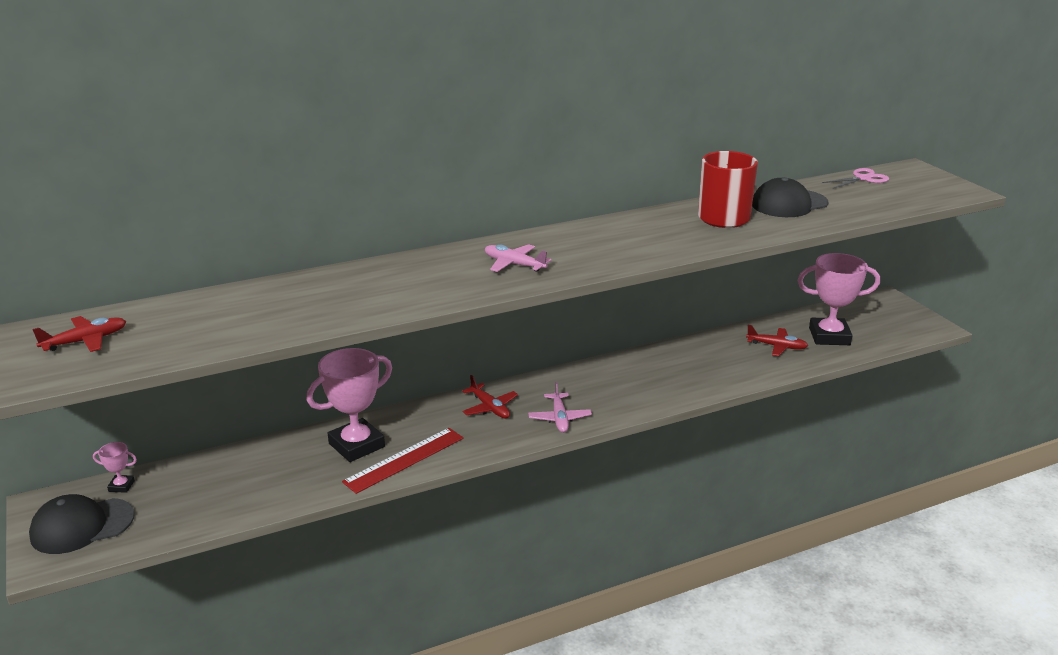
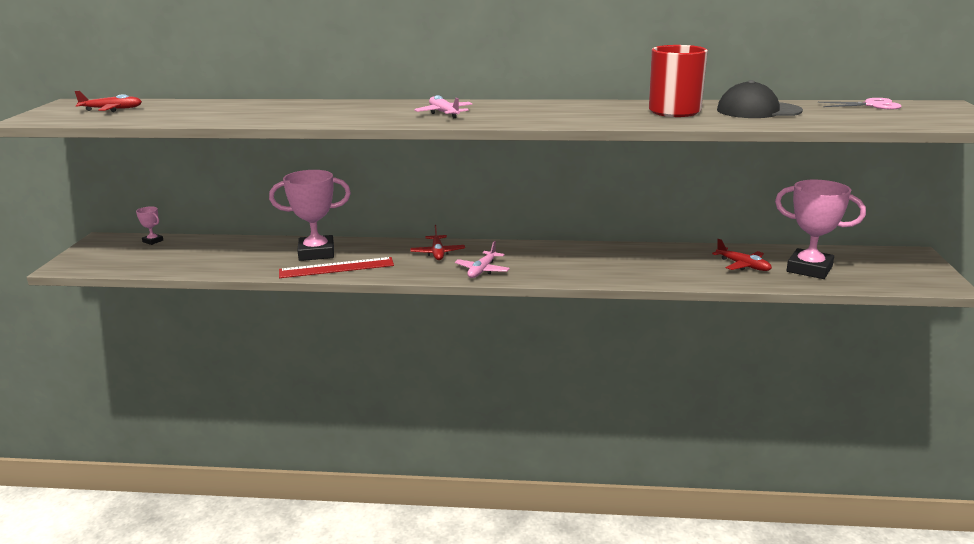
camera: 30 degrees right, 5 degrees down
black cap [29,494,135,554] -> none

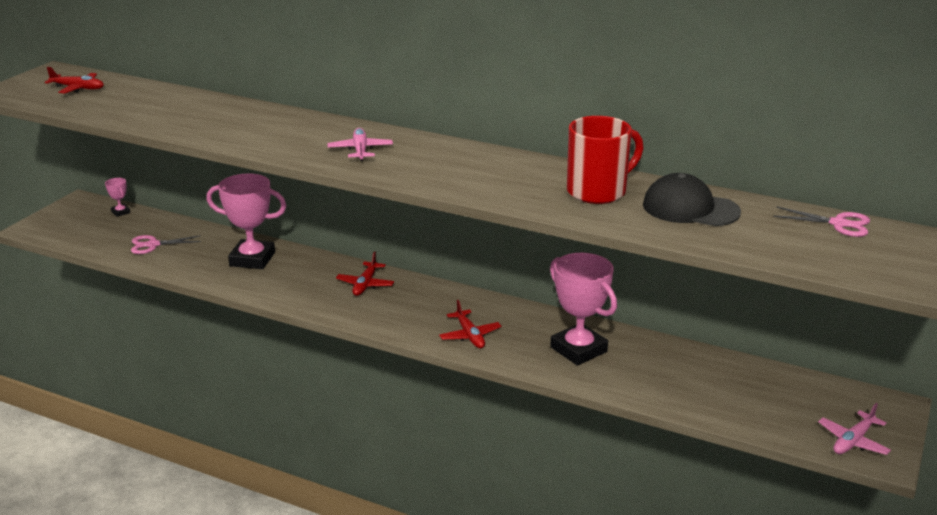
camera: 20 degrees right, 5 degrees up
red ruler [279,257,394,278] -> none
pink plane [455,241,510,278] -> pink plane moved to [818,403,891,455]
red plane [712,239,772,271] -> red plane moved to [439,300,501,348]
pink trophy [775,180,866,279] -> pink trophy moved to [550,253,617,366]
none -> pink scissors [131,235,201,254]

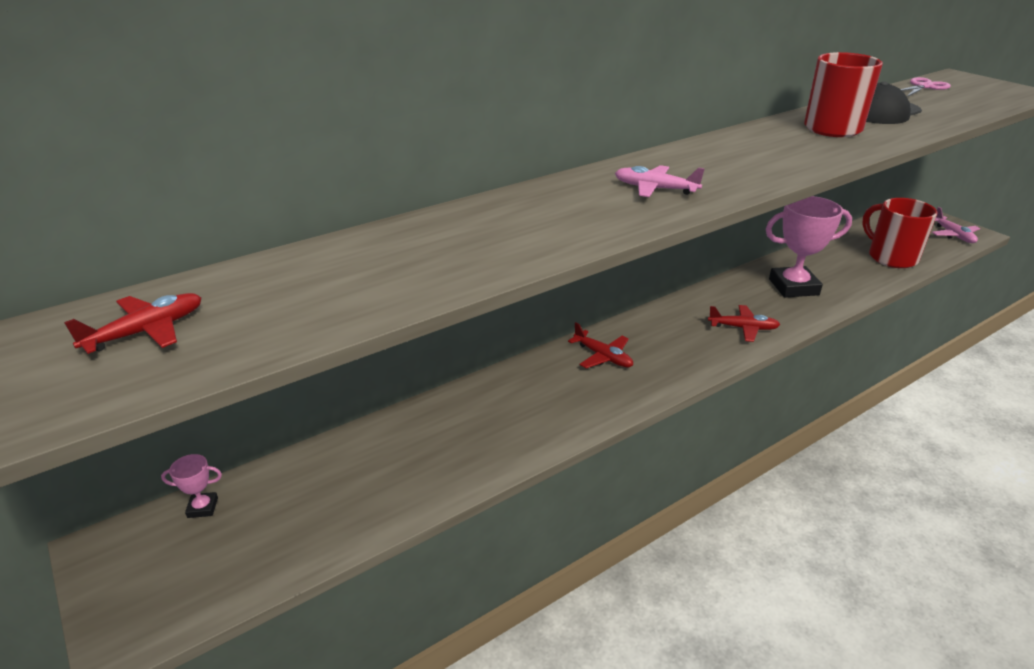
camera: 60 degrees left, 5 degrees up
pink scissors [131,235,201,254] -> none
pink trophy [206,173,286,269] -> none
none -> red mug [862,198,937,268]

